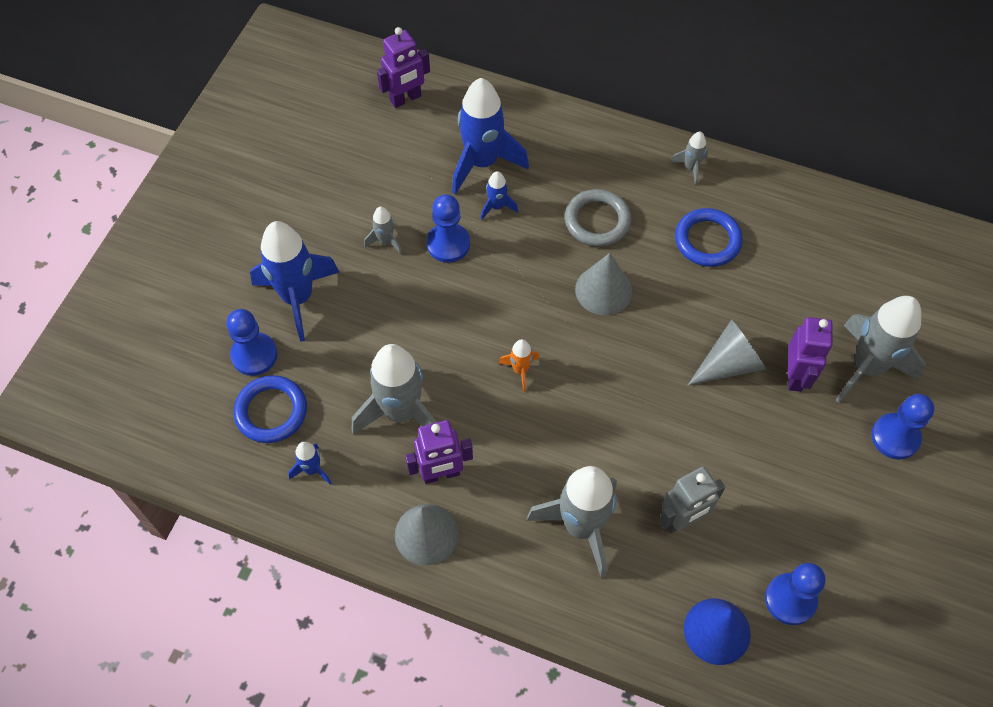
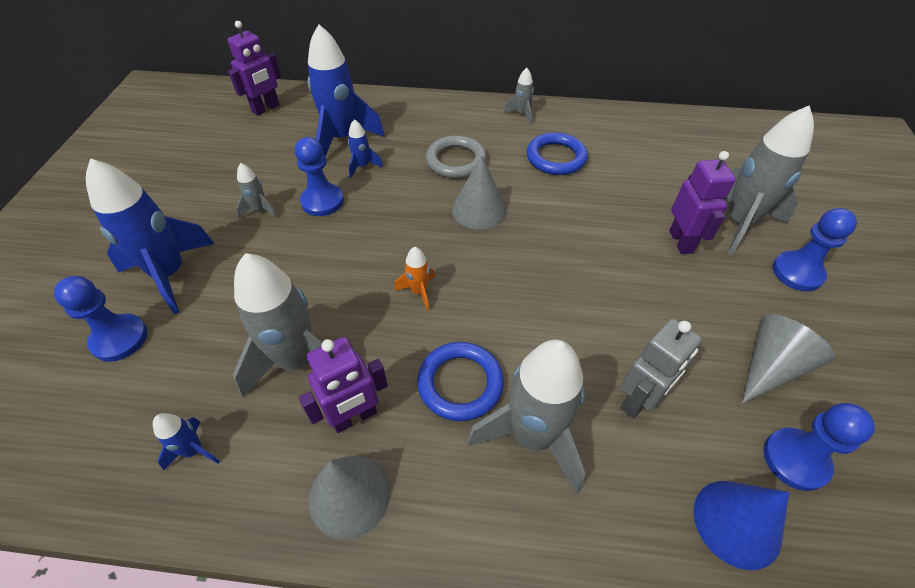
camera: 15 degrees left, 10 degrees down
blue ring [234,375,307,443] -> blue ring moved to [417,342,504,421]
grey cone [688,320,766,385] -> grey cone moved to [742,314,835,404]

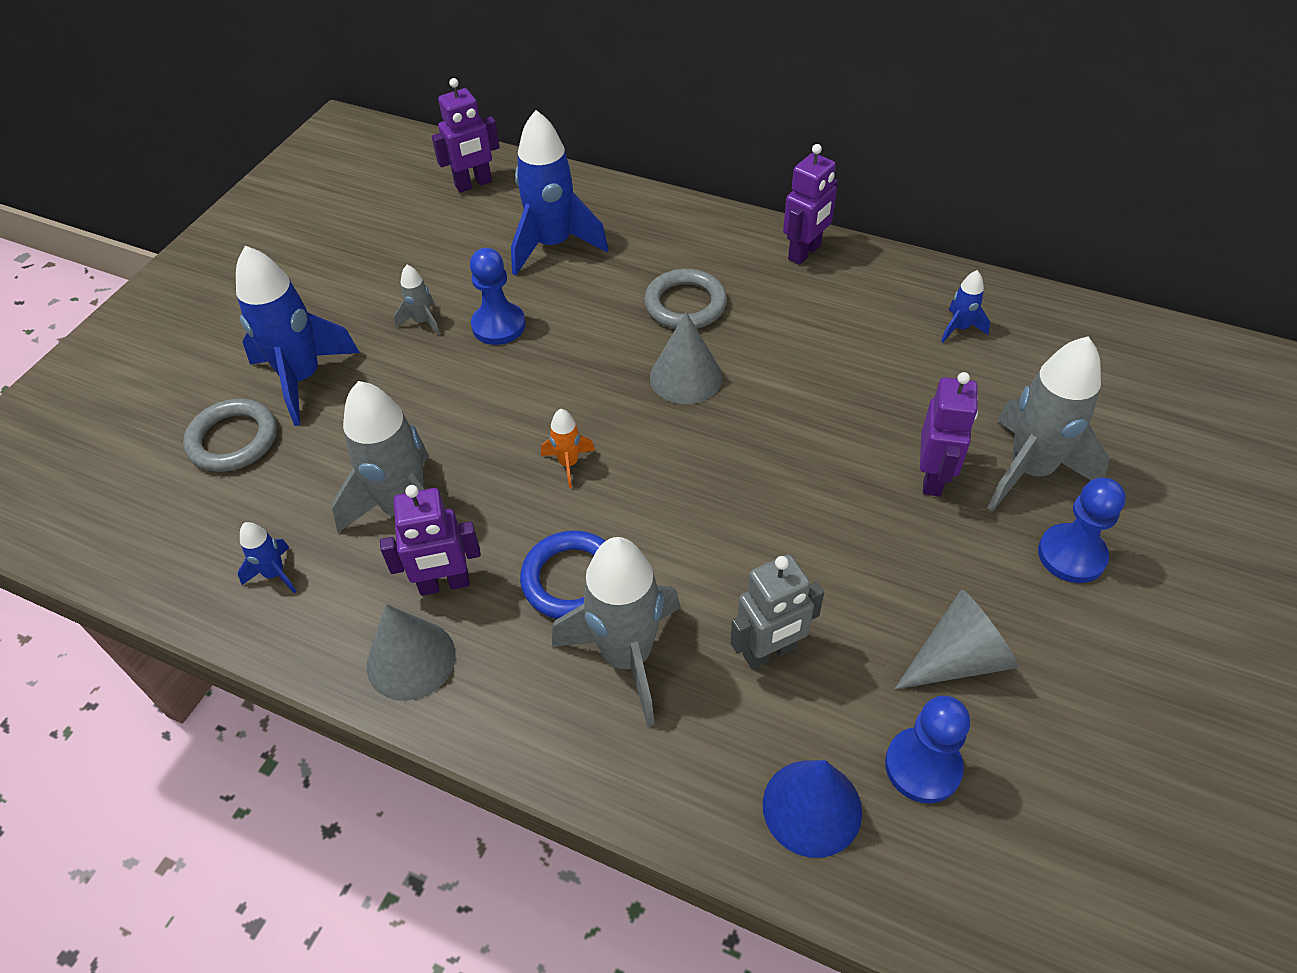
camera: 20 degrees right, 0 degrees up
blue pawn [54,276,147,362] -> grey ring [183,399,277,472]
blue rocket [348,119,383,178] -> blue rocket moved to [941,270,990,342]
grey rocket [503,68,534,124] -> purple robot [783,144,838,265]
blue ring [527,132,588,175] -> none

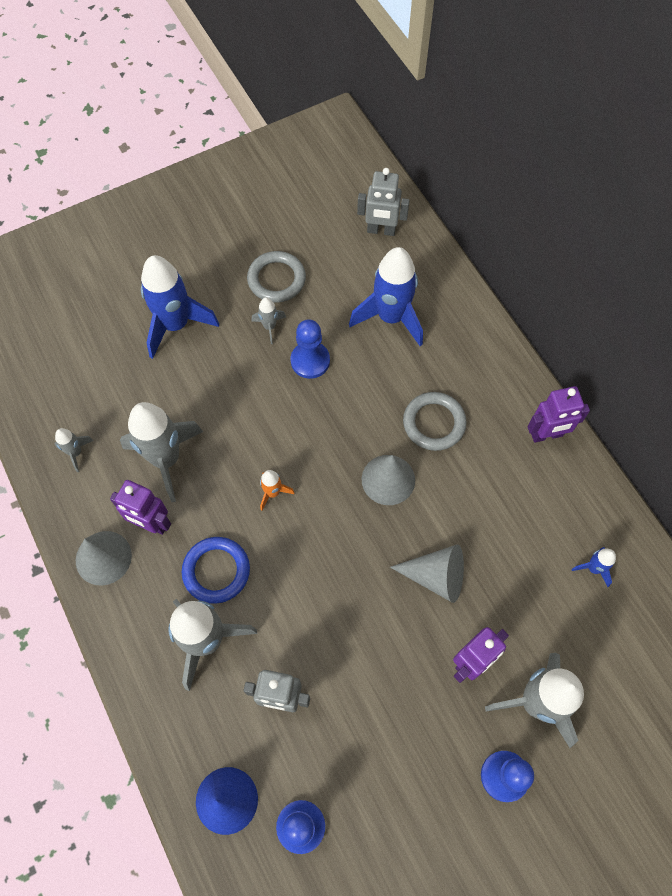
camera: 35 degrees right, 15 degrees up
grey ring [183,399,277,472] -> grey ring moved to [247,251,306,303]
blue rocket [238,522,297,593] -> grey rocket [54,428,94,472]
purple robot [432,78,500,193] -> grey robot [357,168,410,236]
grey cone [894,589,1019,689] -> grey cone moved to [390,544,464,603]

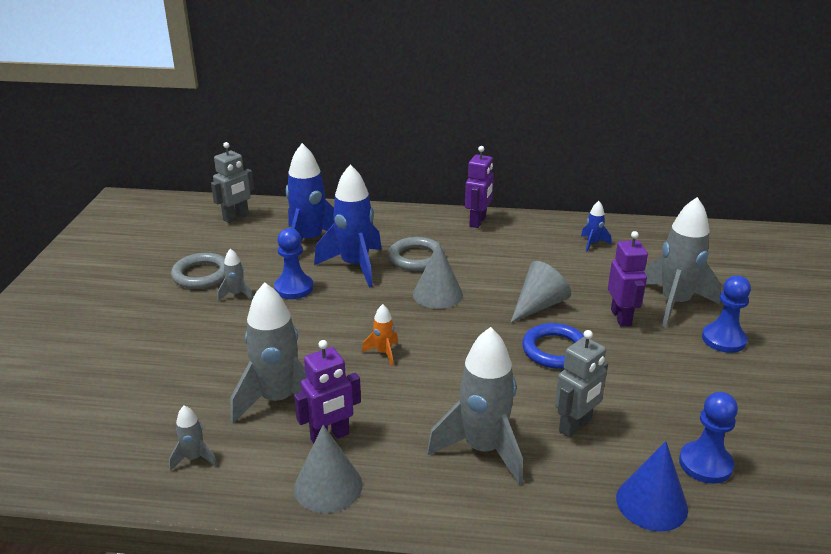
camera: 55 degrees left, 35 degrees down
blue rocket [141,255,219,359] -> blue rocket moved to [314,164,382,287]
blue ring [182,537,250,604] -> blue ring moved to [522,323,584,369]

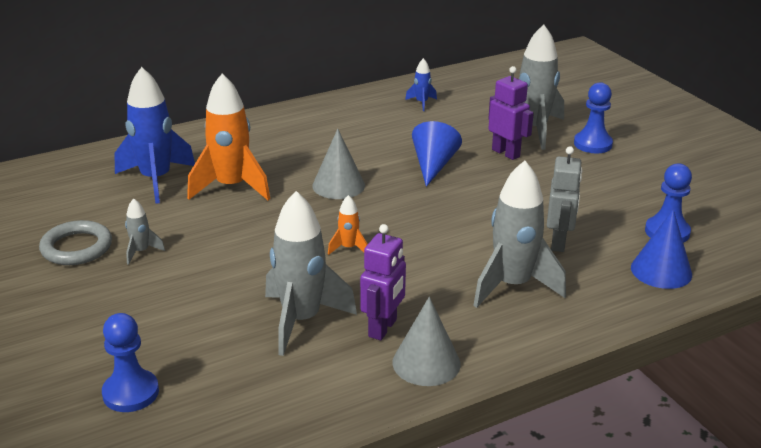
camera: 35 degrees left, 0 degrees up
grey rocket [169,405,217,471] -> none
grey robot [211,142,254,223] -> none
blue pawn [274,228,313,299] -> blue pawn moved to [102,313,159,412]
blue rocket [314,164,382,287] -> orange rocket [187,73,270,200]
grey ring [388,237,445,271] -> none
purple robot [465,146,494,228] -> none
grey cone [510,261,571,323] -> blue cone [412,121,462,187]
blue ring [522,323,584,369] -> none

